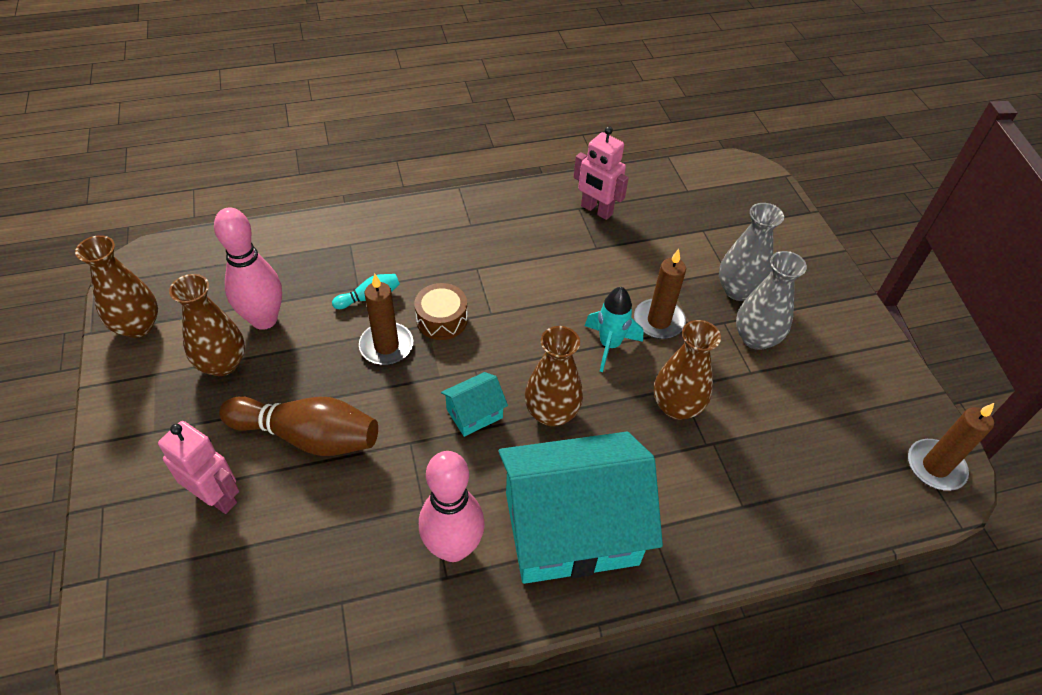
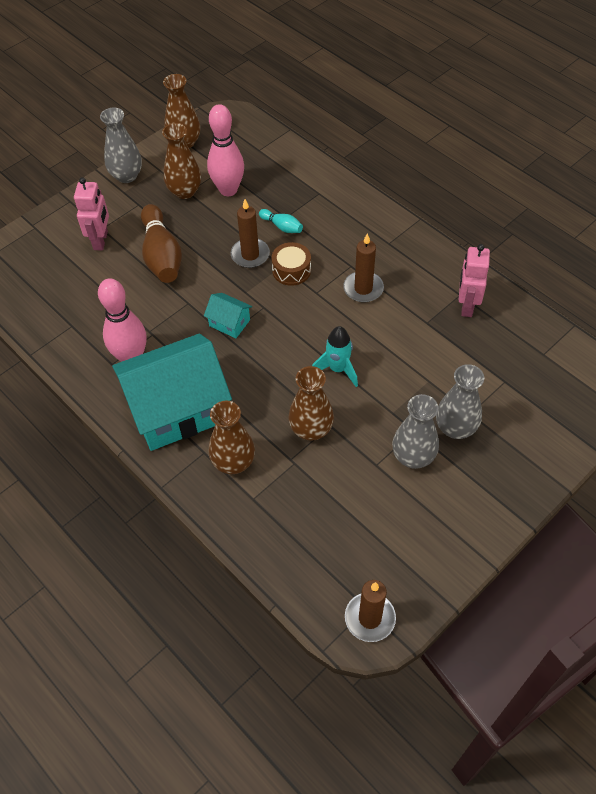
camera: 65 degrees right, 5 degrees up
turquoise house [498,432,663,584] -> turquoise house turned 75 degrees counterclockwise [112,334,232,451]
brown vase [525,326,583,426] -> brown vase moved to [209,401,255,474]
brown candle [634,249,686,339] -> brown candle moved to [343,234,384,302]
none -> grey vase [100,107,142,183]

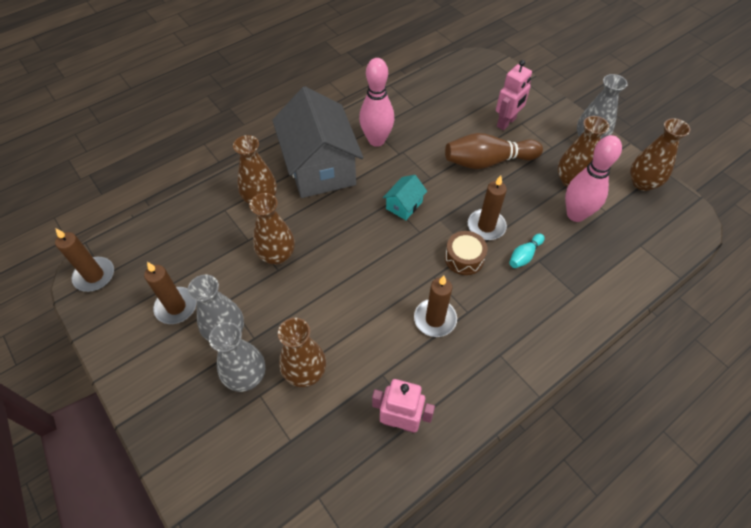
camera: 95 degrees right, 0 degrees up
pink robot [74,177,109,250] -> pink robot turned 60 degrees counterclockwise [496,60,532,130]
turquoise house [112,334,232,451] -> grey house [272,86,363,198]
turquoise rocket [312,326,358,387] -> none
none -> brown candle [144,262,197,324]
none -> brown vase [278,318,326,387]

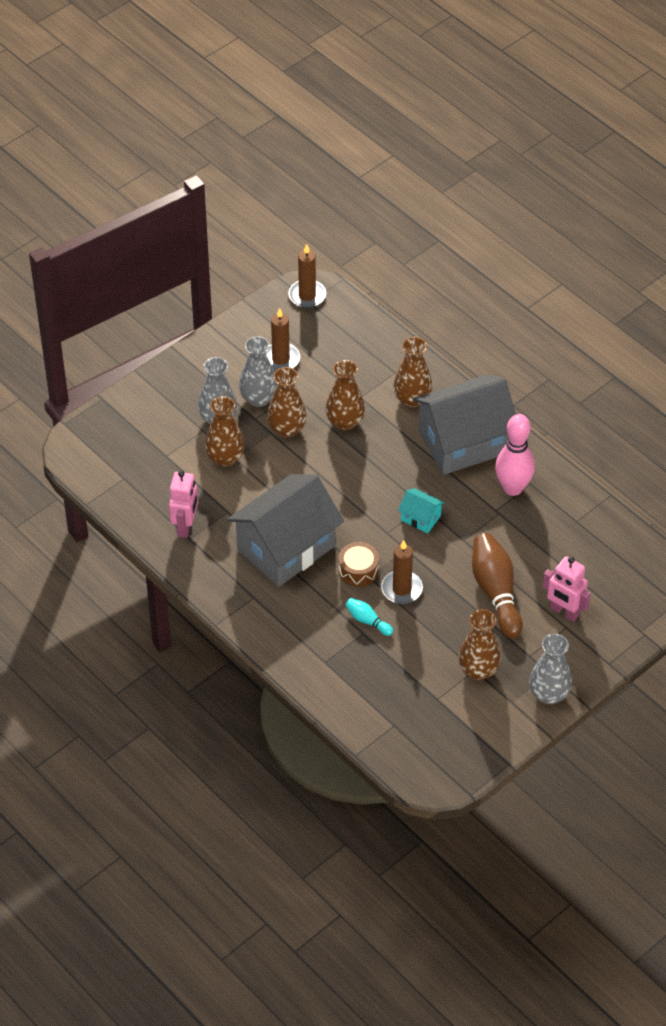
camera: 85 degrees right, 5 degrees down
brown candle [414,275,457,337] -> grey house [227,474,344,587]
pink bowling pin [565,135,622,222] -> none
brown vase [630,118,690,191] -> brown vase moved to [267,367,306,438]

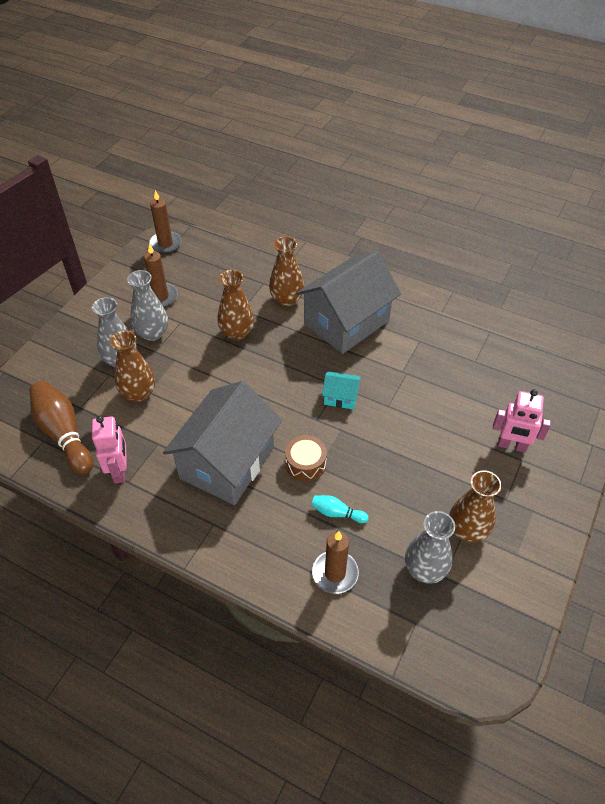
camera: 20 degrees left, 0 degrees up
brown vase [267,367,306,438] -> none
brown candle [381,540,423,604] -> brown candle moved to [312,531,359,594]
brown bowling pin [472,533,523,638] -> brown bowling pin moved to [30,381,93,475]
pink bowling pin [495,414,535,496] -> none
grey vase [529,634,572,704] -> grey vase moved to [405,511,455,583]

